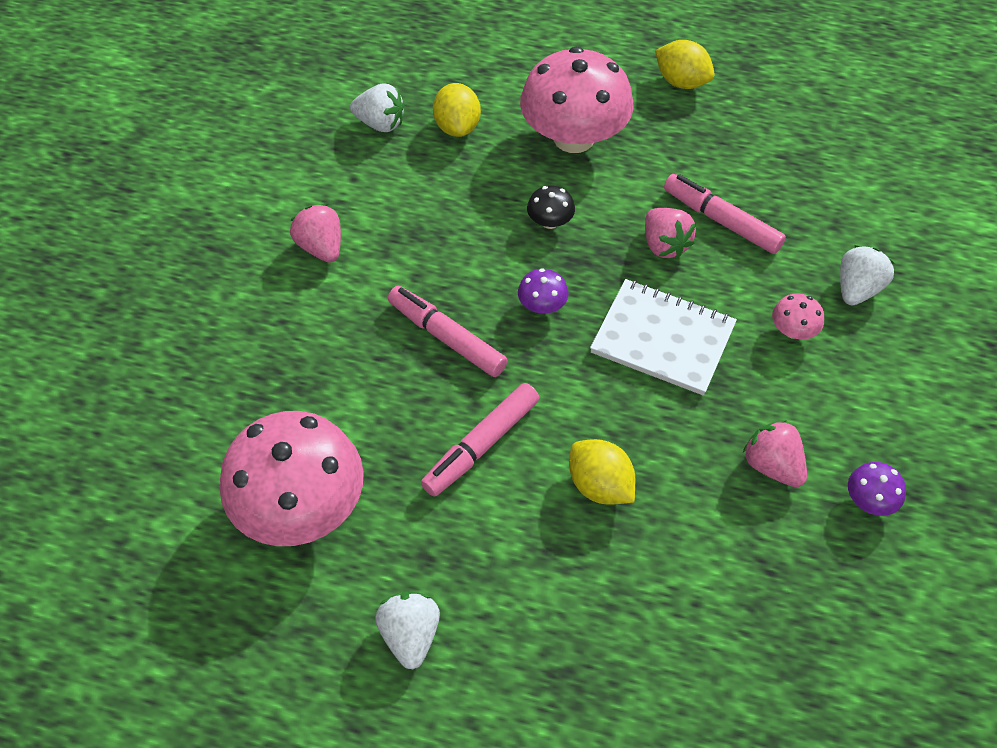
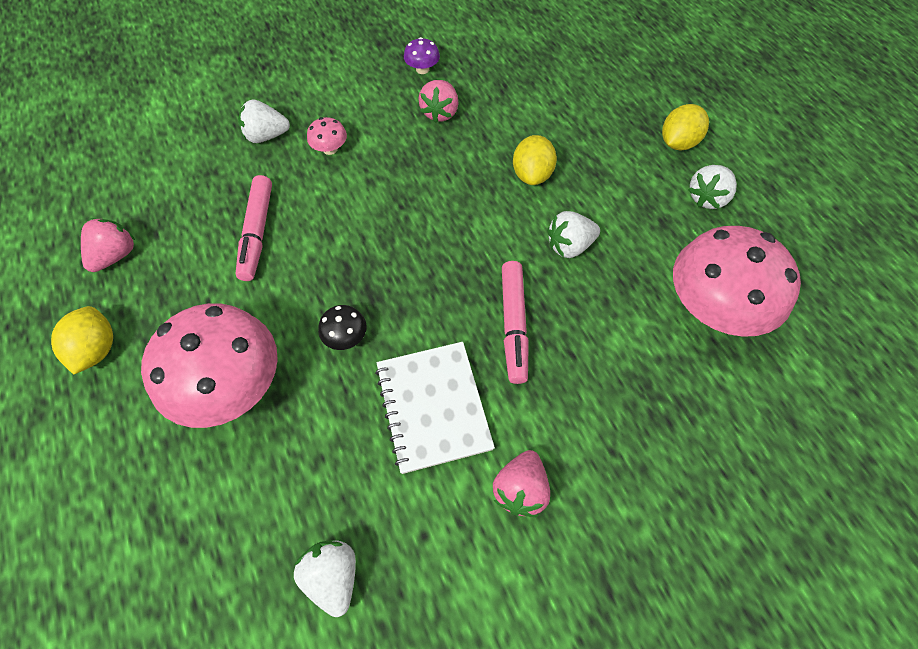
camera: 130 degrees left, 5 degrees up
pink marker [421,383,540,497] -> white strawberry [547,211,600,258]
yellow lemon [433,83,481,137] -> yellow lemon moved to [662,104,709,150]
purple mushroom [518,268,568,313] -> none
white notebook [590,279,737,395] -> white notebook moved to [375,342,495,474]
pink strawberry [645,208,696,259] -> pink strawberry moved to [81,218,135,272]

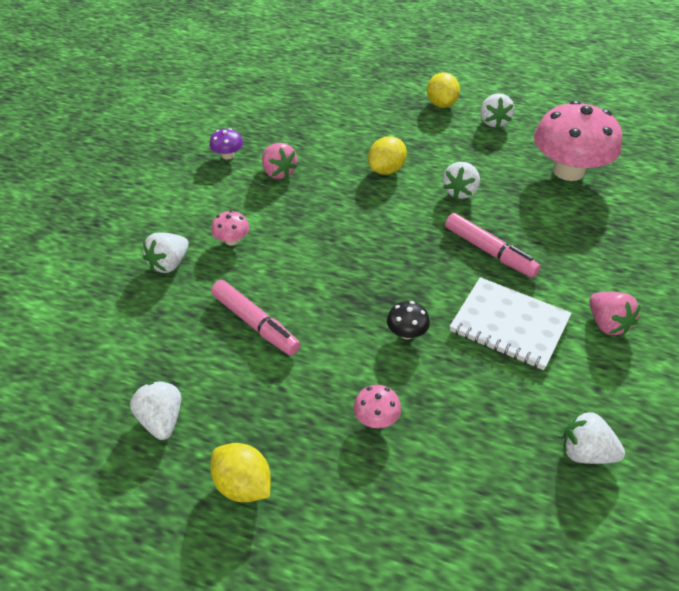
camera: 45 degrees left, 15 degrees down
pink strawberry [81,218,135,272] -> white strawberry [130,381,181,440]
pink mushroom [141,303,278,428] -> pink mushroom [353,385,401,428], size x0.41
yellow lemon [513,135,557,185] -> yellow lemon turned 75 degrees clockwise [368,136,407,175]

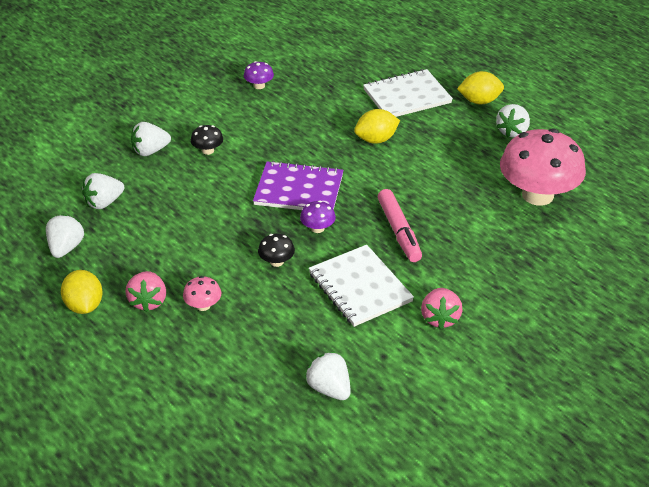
camera: 30 degrees right, 5 degrees down
pink mushroom [211,210,250,246] -> black mushroom [191,125,223,155]
pink marker [211,280,301,356] -> none
pink strawberry [262,143,298,179] -> pink strawberry moved to [125,271,166,312]
yellow lemon [427,72,460,108] -> yellow lemon turned 60 degrees clockwise [457,71,504,105]
white strawberry [443,162,480,199] -> white strawberry moved to [82,173,124,209]
none -> purple notebook [253,161,344,210]
none -> purple mushroom [300,200,336,233]
none -> white notebook [363,69,453,117]

